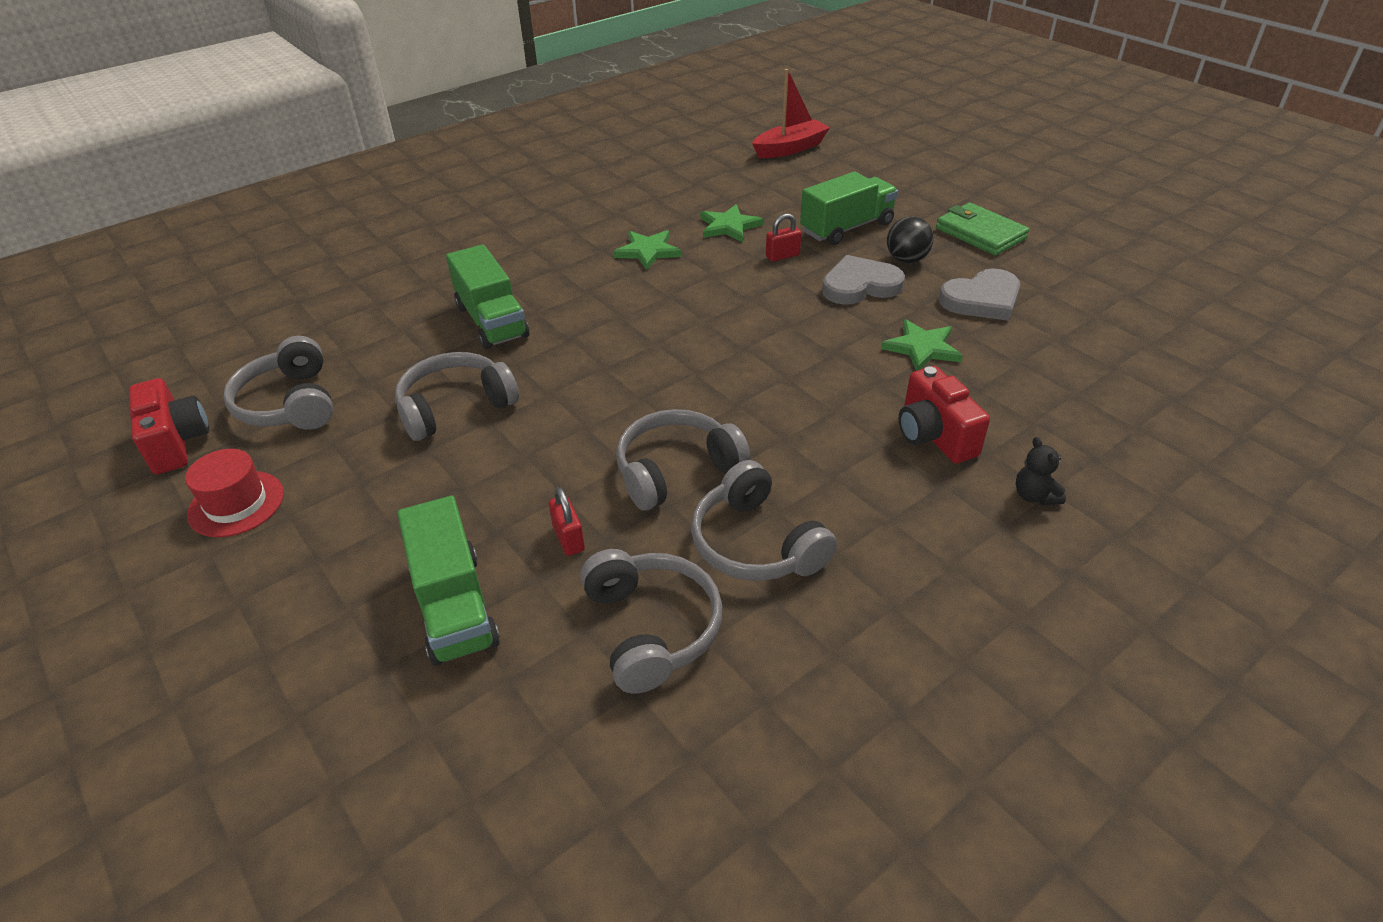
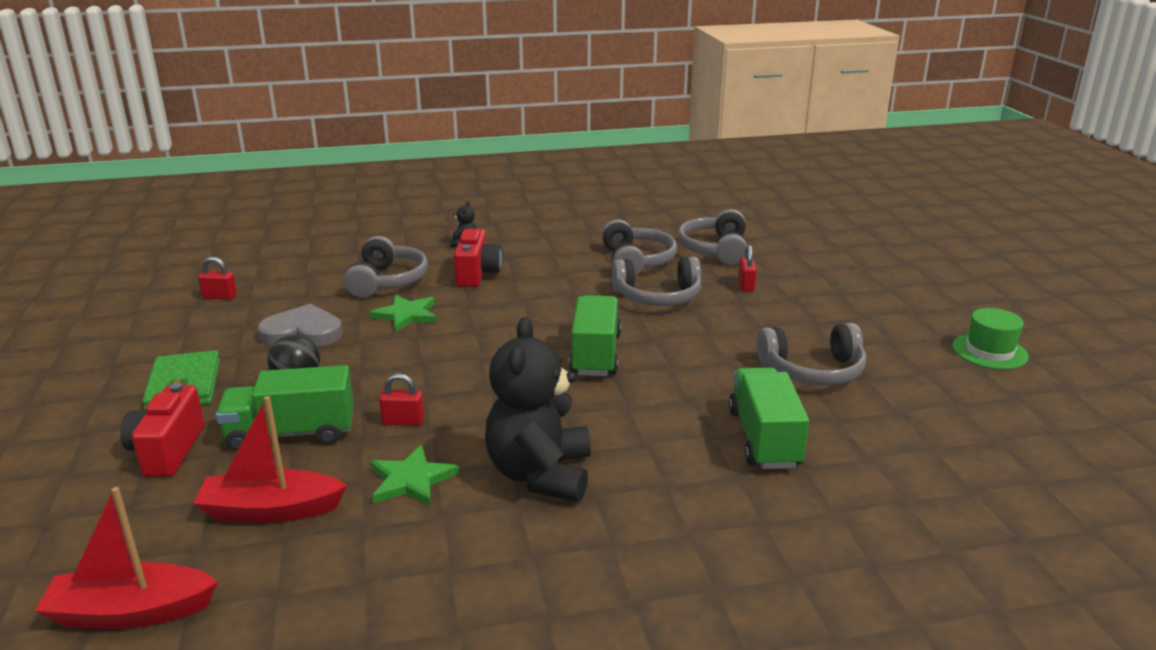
camera: 155 degrees left, 15 degrees down
red camera [129,378,209,474] -> red camera moved to [120,383,204,477]
red hat [185,449,284,537] -> green hat [952,308,1029,370]
grey headphones [223,336,333,430] -> grey headphones moved to [344,236,428,298]
green truck [397,496,500,666] -> green truck moved to [569,295,621,376]
green star [613,230,682,270] -> black teddy bear [485,317,591,502]
grey heart [822,255,905,305] -> none
none -> red boat [193,396,347,523]
none -> red padlock [198,256,237,300]

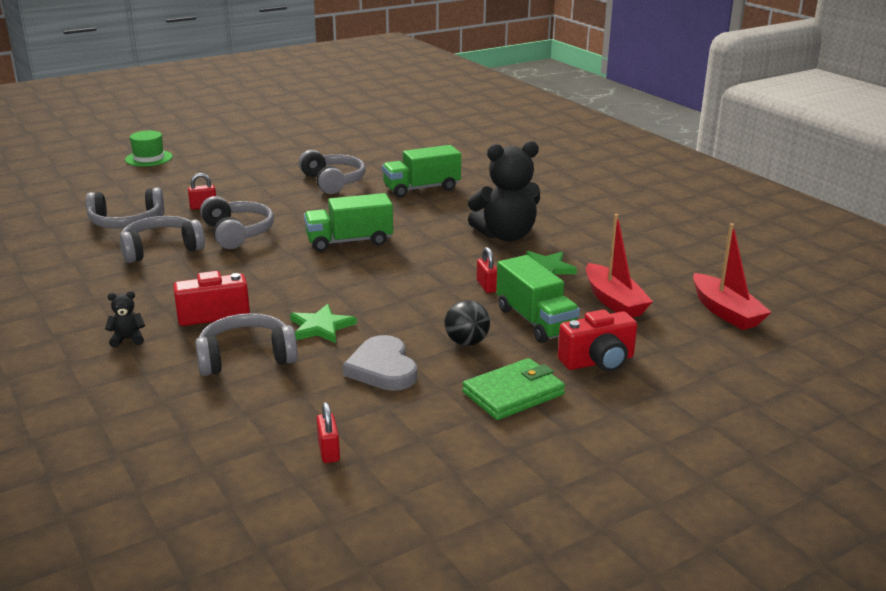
camera: 110 degrees left, 0 degrees up
green hat [952,308,1029,370] -> green hat moved to [125,131,173,167]

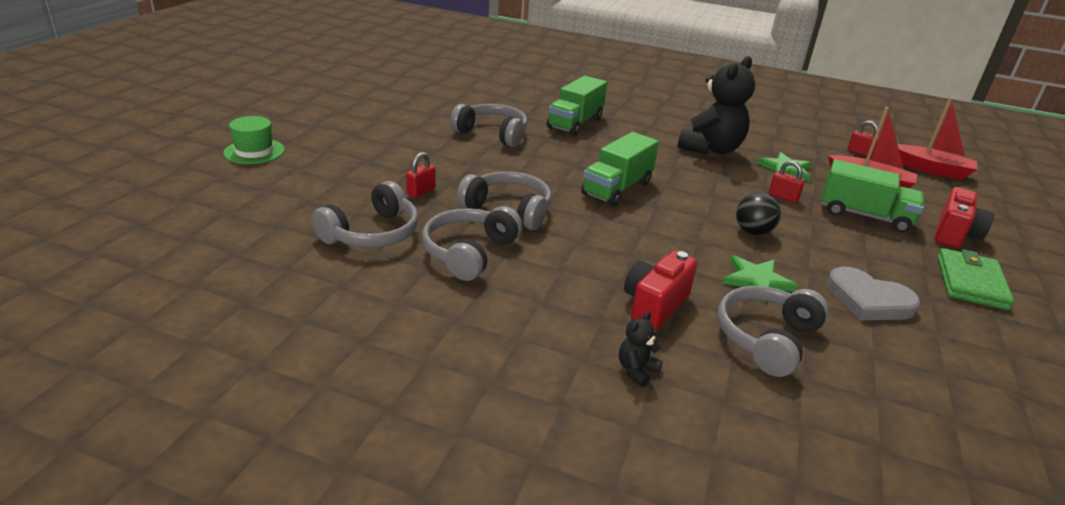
camera: 40 degrees left, 5 degrees up
red padlock [317,402,340,463] -> red padlock moved to [847,121,879,158]
black ball [445,300,490,346] -> black ball moved to [736,193,781,235]

